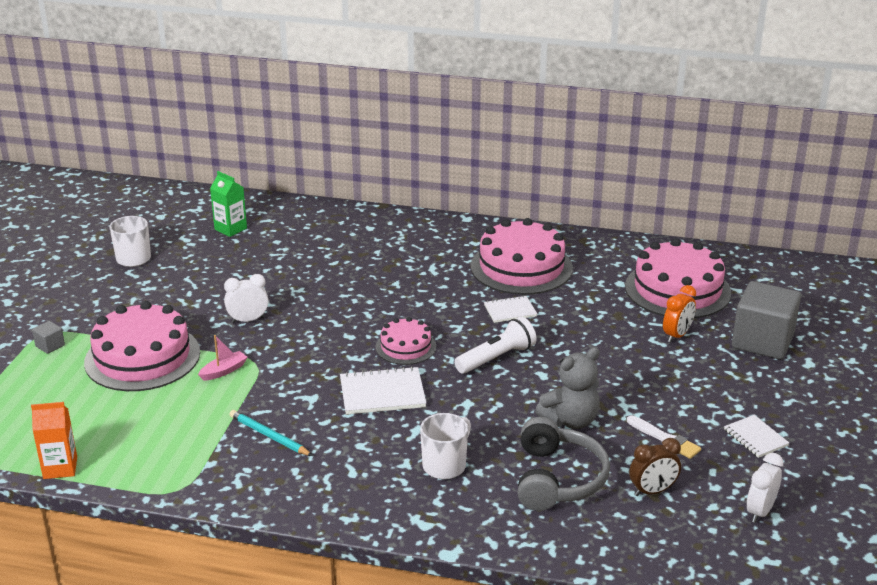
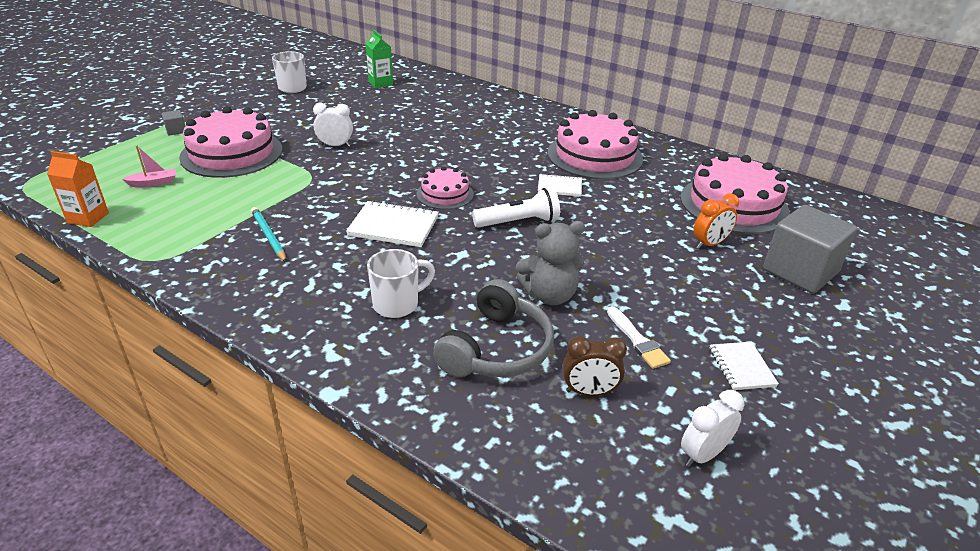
camera: 20 degrees right, 5 degrees up
pink boat [198,335,248,381] -> pink boat moved to [122,145,176,187]

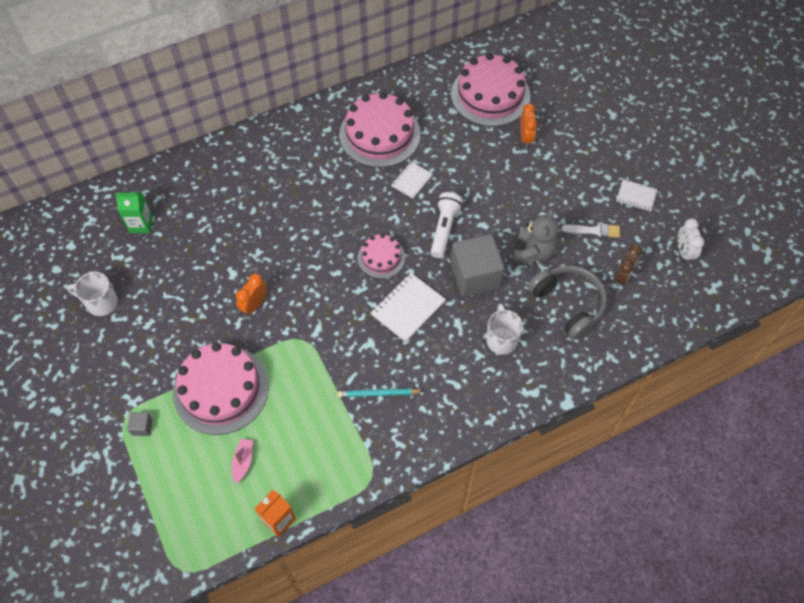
camera: 60 degrees left, 25 degrees up
white clock [313,103,353,147] -> orange clock [236,274,267,316]
grey cube [763,205,857,293] -> grey cube moved to [451,234,505,297]

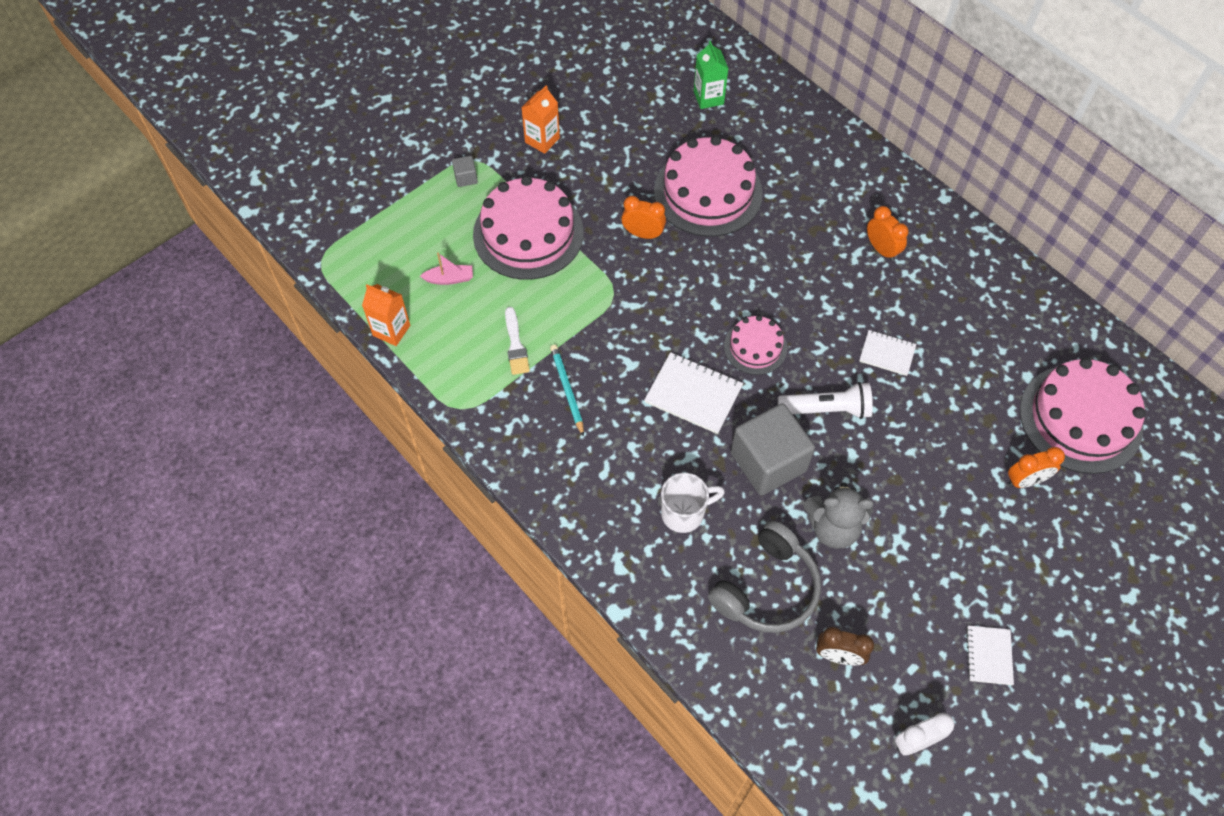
camera: 75 degrees right, 0 degrees up
white mug [67,272,118,316] -> none
pink cake [339,92,421,168] -> pink cake moved to [654,136,763,237]
white brush [562,224,620,238] -> white brush moved to [505,307,530,375]
none -> orange carton [521,85,560,154]
none -> orange clock [867,206,908,261]

